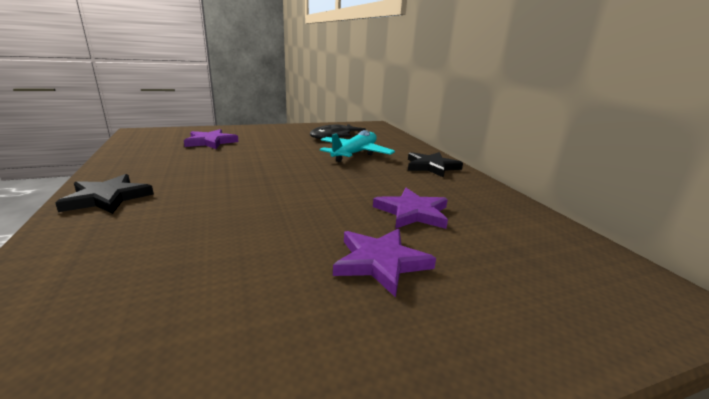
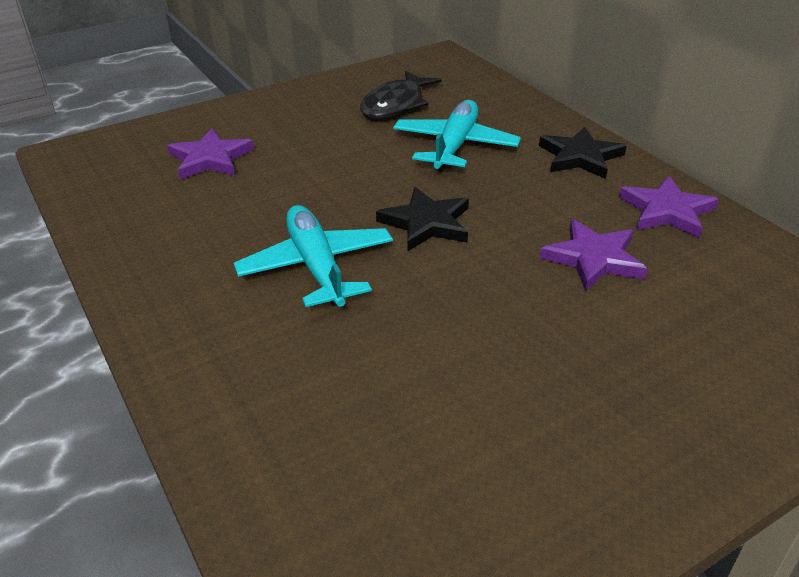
camera: 10 degrees left, 15 degrees up
black star [55,174,154,214] -> black star moved to [376,187,469,251]
purple star [333,229,436,298] -> purple star moved to [619,176,719,238]
none -> turquoise plane [234,205,393,307]

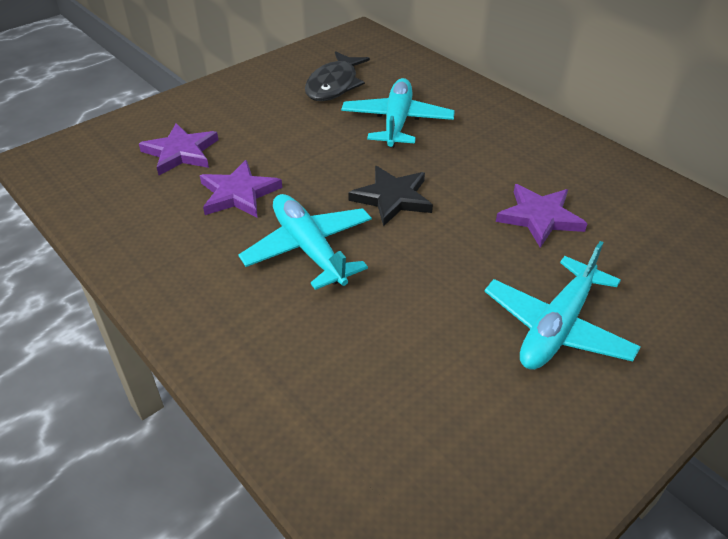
camera: 10 degrees left, 5 degrees up
black star [539,127,626,179] -> none
purple star [619,176,719,238] -> purple star moved to [200,160,282,218]
none -> turquoise plane [484,241,641,370]

